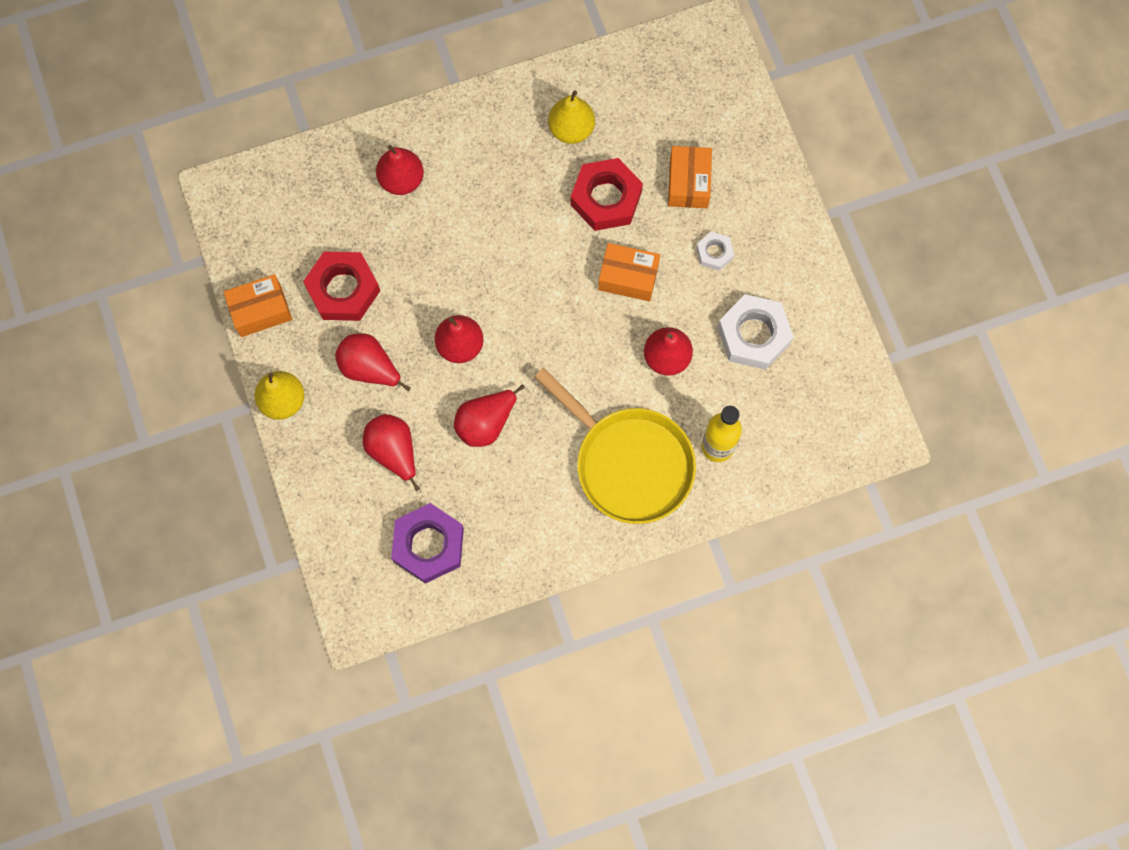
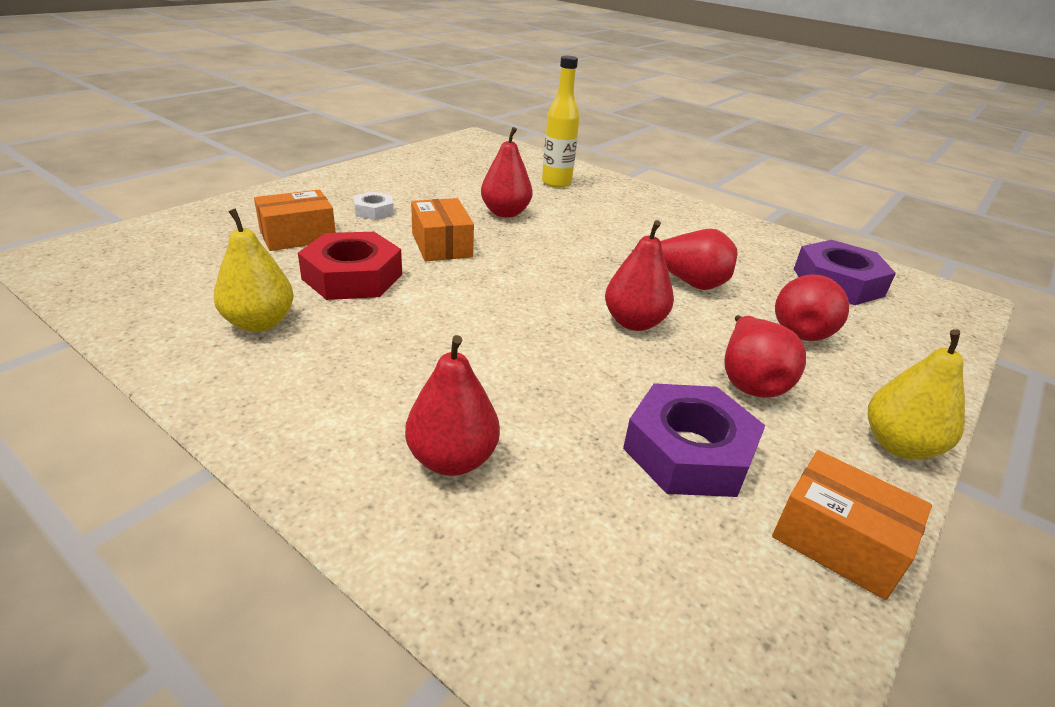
camera: 125 degrees left, 40 degrees down
red nut [303,251,380,321] -> purple nut [623,383,766,497]
yellow pan [534,368,696,524] -> none
white nut [718,294,793,370] -> none

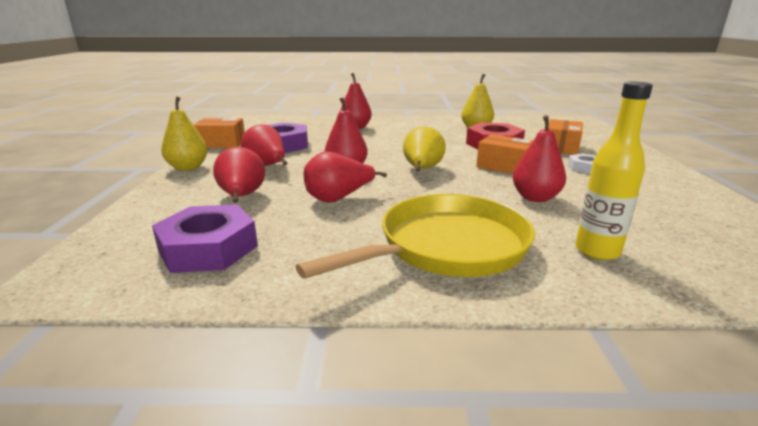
camera: 145 degrees right, 10 degrees down
none -> yellow pan [295,194,535,279]
none -> yellow pear [403,126,446,171]

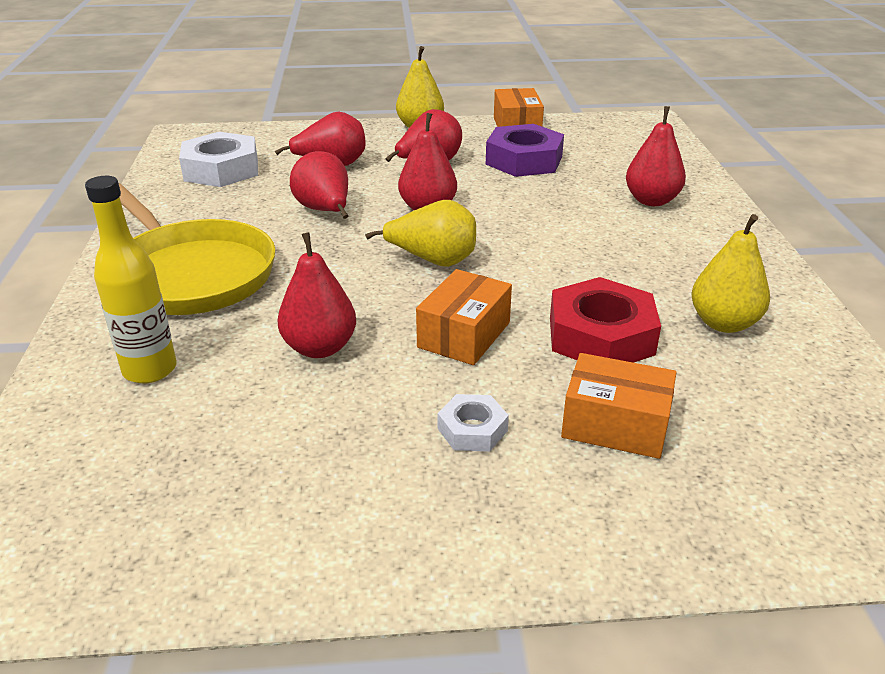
camera: 85 degrees right, 10 degrees up
purple nut [152,205,258,273] -> white nut [179,132,258,187]

